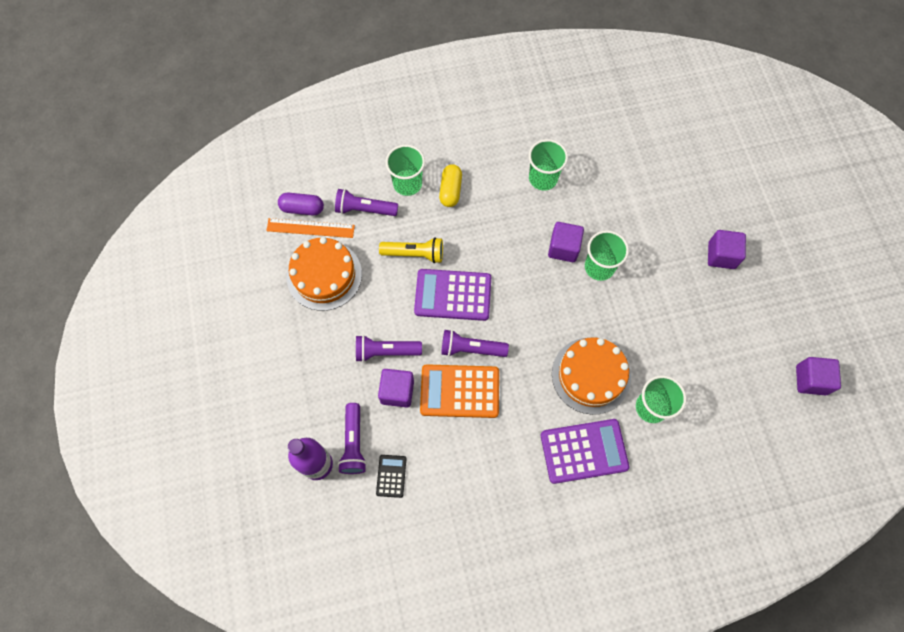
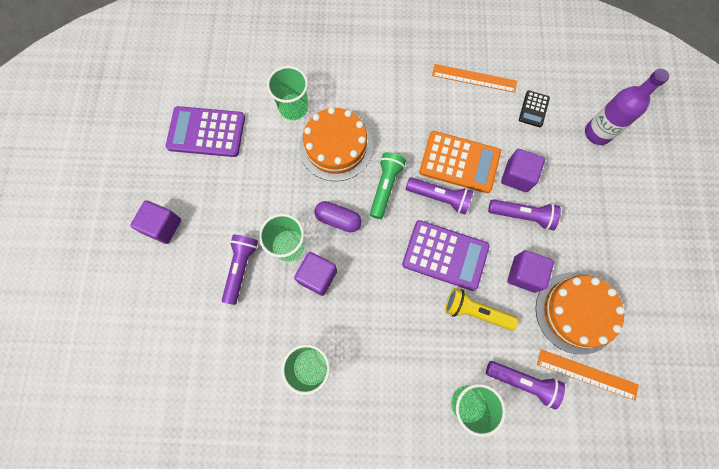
camera: 165 degrees left, 5 degrees up
purple capsule [278,193,324,215] -> purple capsule moved to [314,201,362,232]
purple flashlight [338,403,367,474] -> purple flashlight moved to [222,234,258,305]
yellow capsule [439,164,462,207] -> none
purple calculator [541,419,629,484] -> purple calculator moved to [166,106,245,157]
purple cube [796,357,841,395] -> purple cube moved to [507,250,554,293]
none -> green flashlight [370,152,406,219]
none -> orange ruler [432,64,517,93]

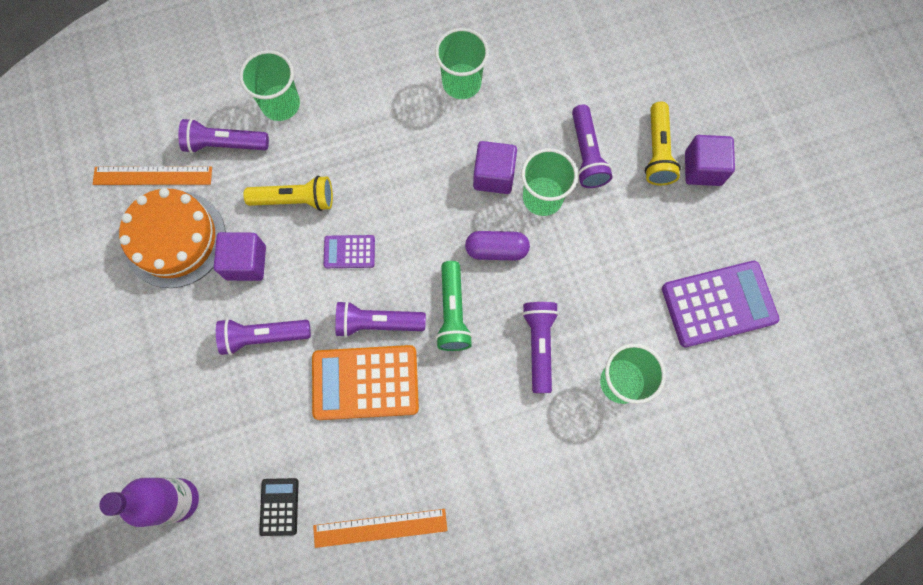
camera: 160 degrees right, 0 degrees up
orange cake [299,107,373,181] -> purple flashlight [522,302,559,393]
purple calculator [402,220,489,291] -> purple calculator [324,235,375,268], size x0.50
purple cube [501,149,545,192] -> none
none -> yellow flashlight [645,102,681,185]

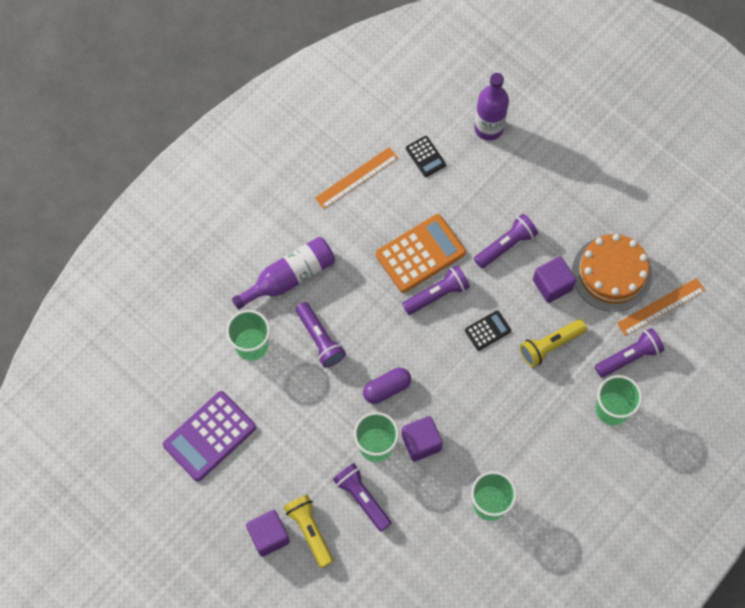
camera: 150 degrees right, 5 degrees down
purple calculator [324,235,375,268] -> black calculator [465,310,511,351]
green flashlight [436,261,473,351] -> none
none -> purple bottle [232,237,335,310]

